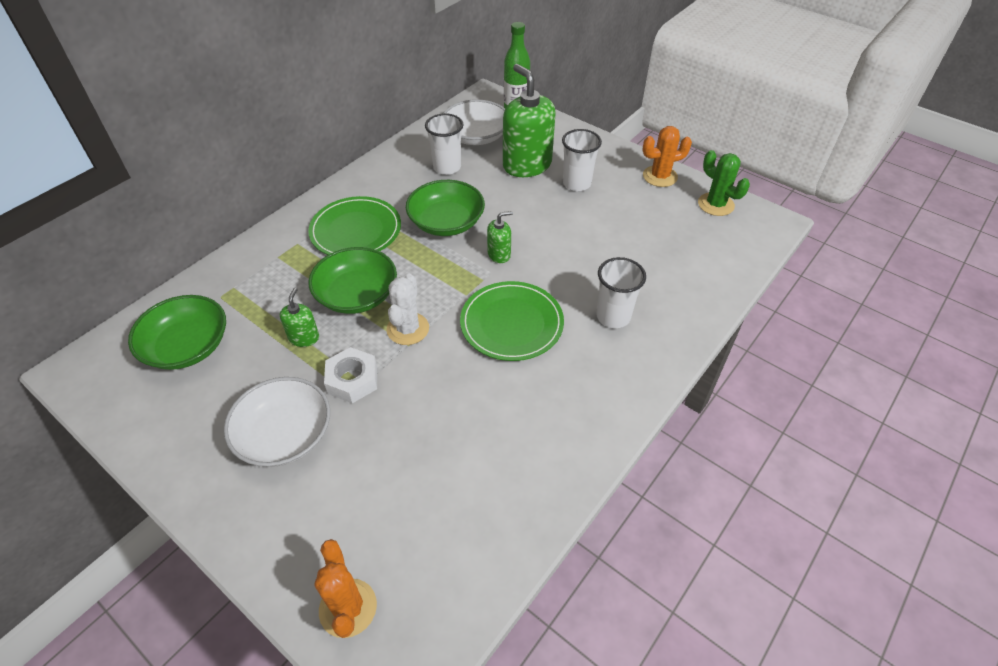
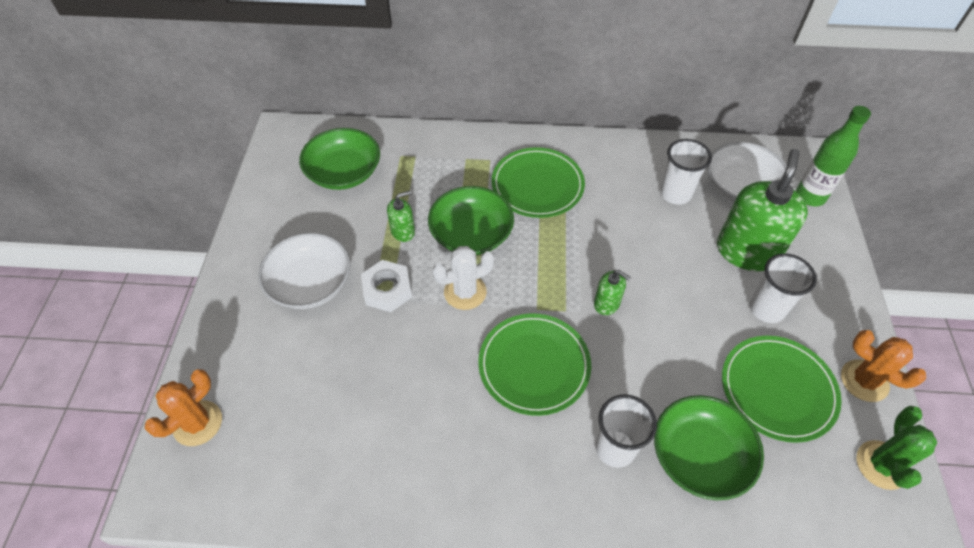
camera: 55 degrees right, 5 degrees up
green bowl [406,180,485,236] -> green bowl moved to [654,395,764,500]
none -> green plate [722,336,842,443]

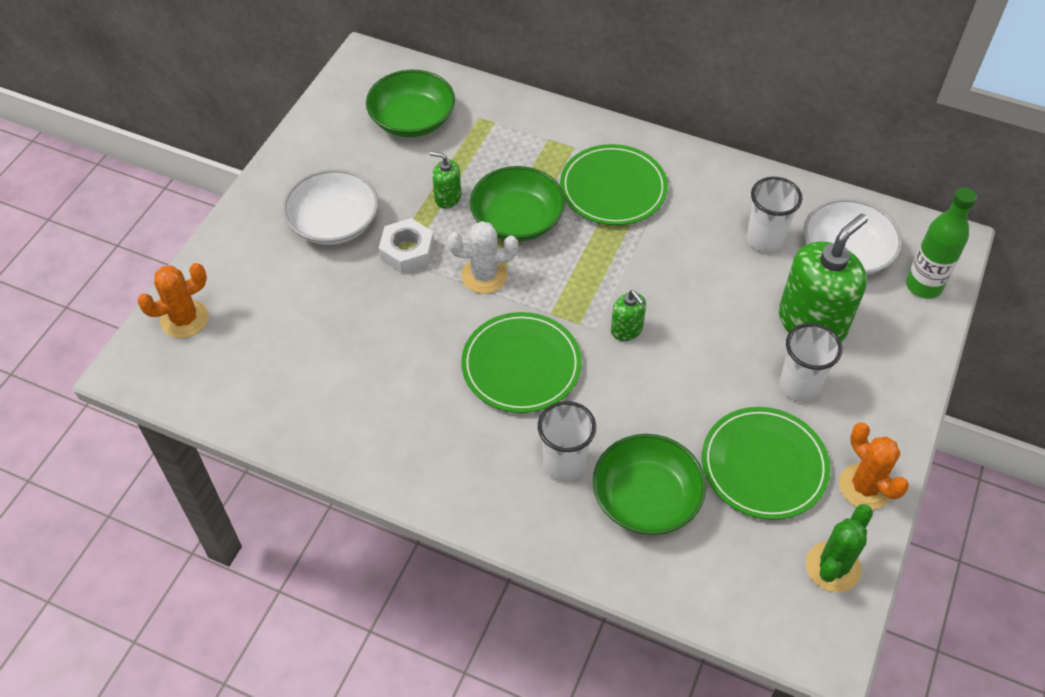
camera: 20 degrees right, 0 degrees up
green soap dispenser [387,191,415,242] -> green soap dispenser turned 150 degrees counterclockwise [430,151,461,208]

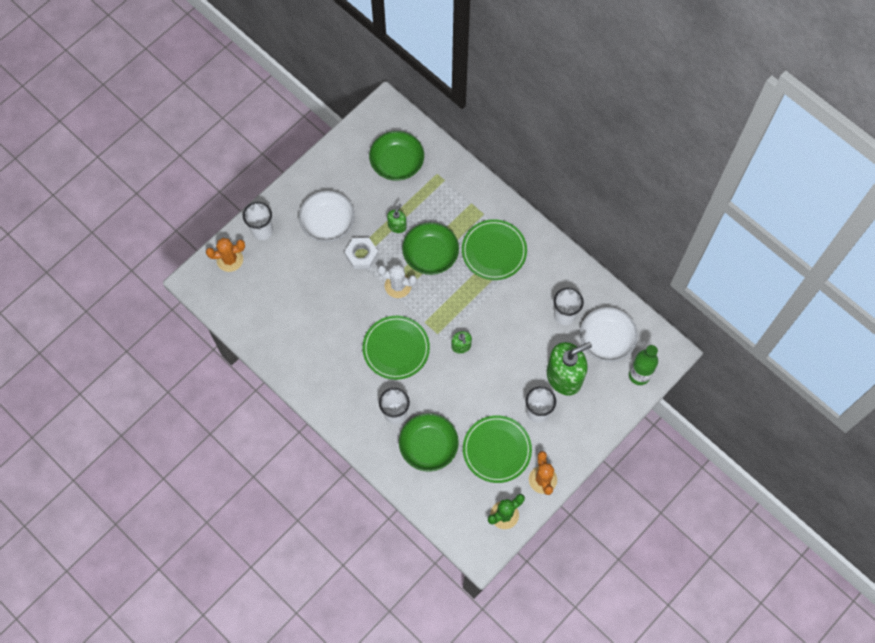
camera: 20 degrees right, 15 degrees up
green soap dispenser [430,151,461,208] -> green soap dispenser turned 75 degrees clockwise [387,204,407,233]
none -> white cup [243,202,273,240]

